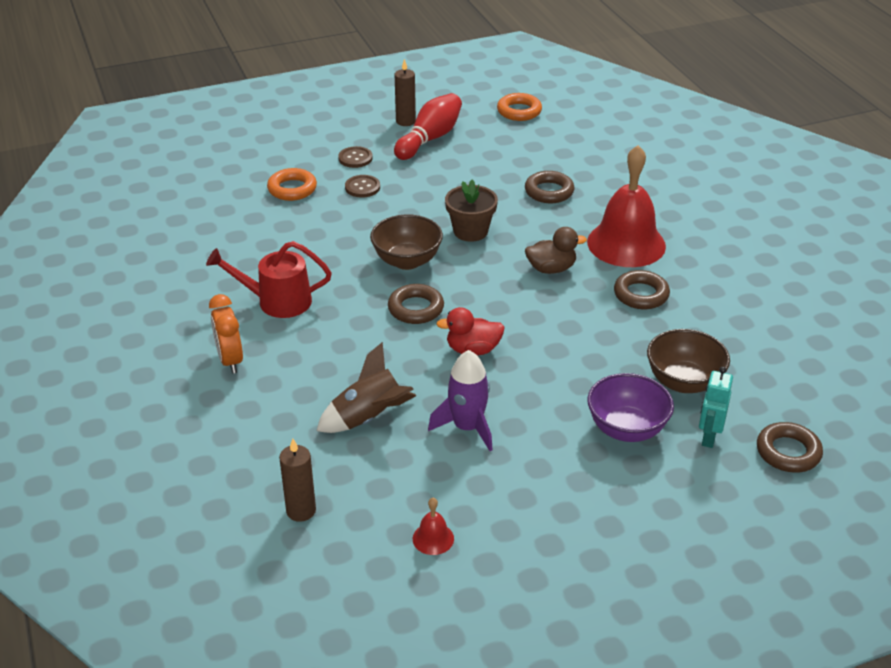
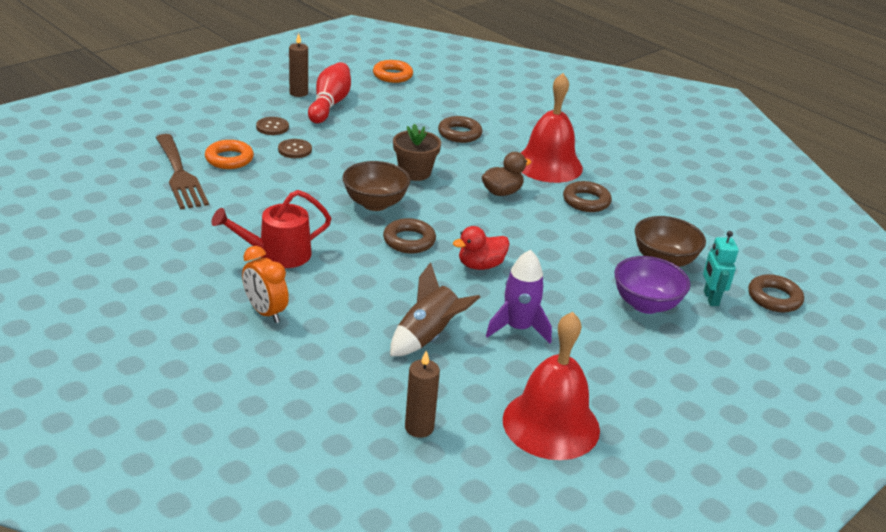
camera: 25 degrees left, 5 degrees down
red bell [413,498,454,555] -> red bell [503,312,600,460], size x2.48
none -> brown fork [156,134,209,210]

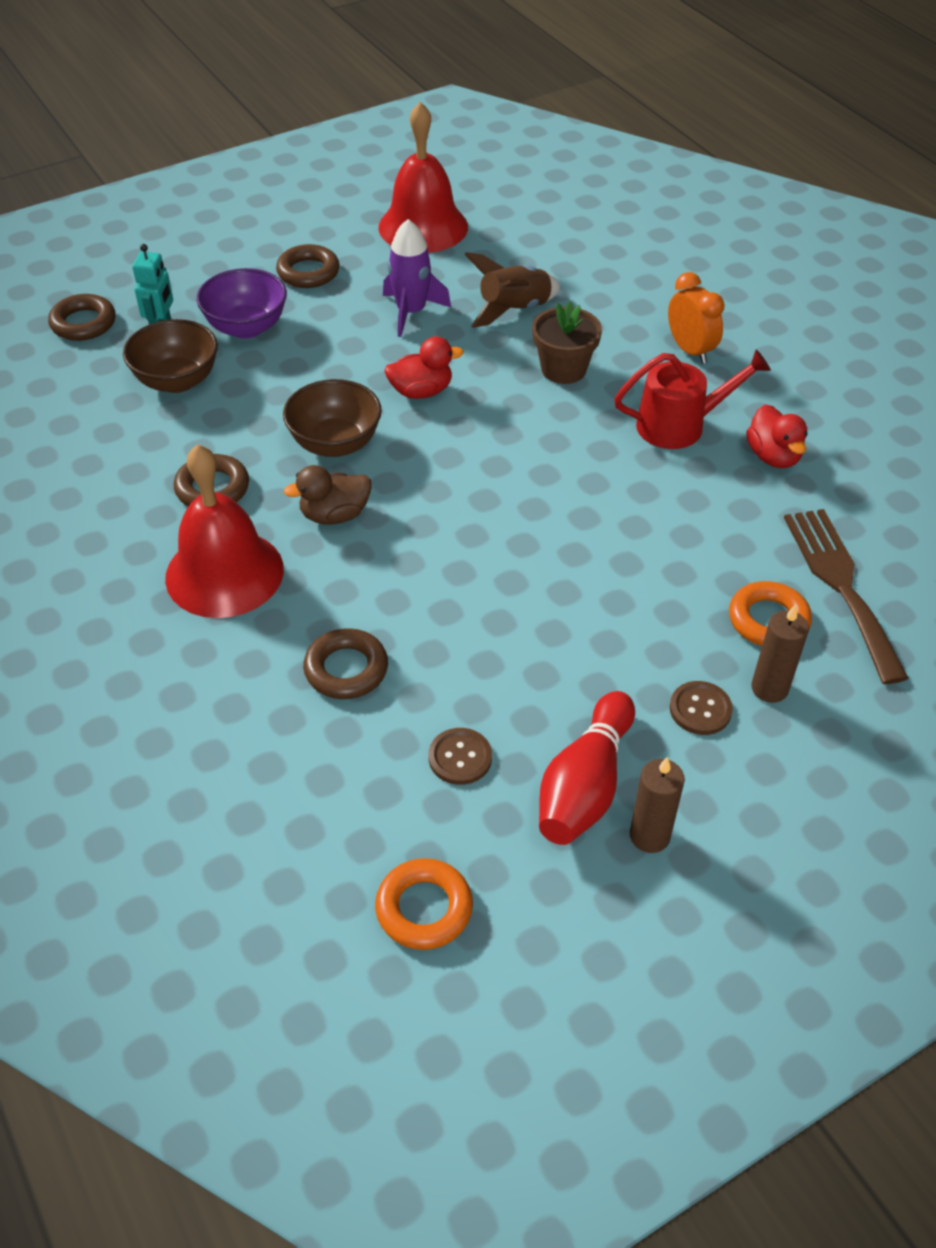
camera: 165 degrees left, 15 degrees up
brown button [278,139,312,158] -> brown button moved to [429,728,492,785]
brown bowl [342,161,411,211] -> brown bowl moved to [283,379,382,457]
brown ring [383,218,436,253] -> brown ring moved to [276,244,340,288]
brown flower pot [393,124,441,181] -> brown flower pot moved to [532,301,602,384]
brown candle [405,351,440,438] -> brown candle moved to [751,604,809,703]
none -> red duck [746,404,808,468]

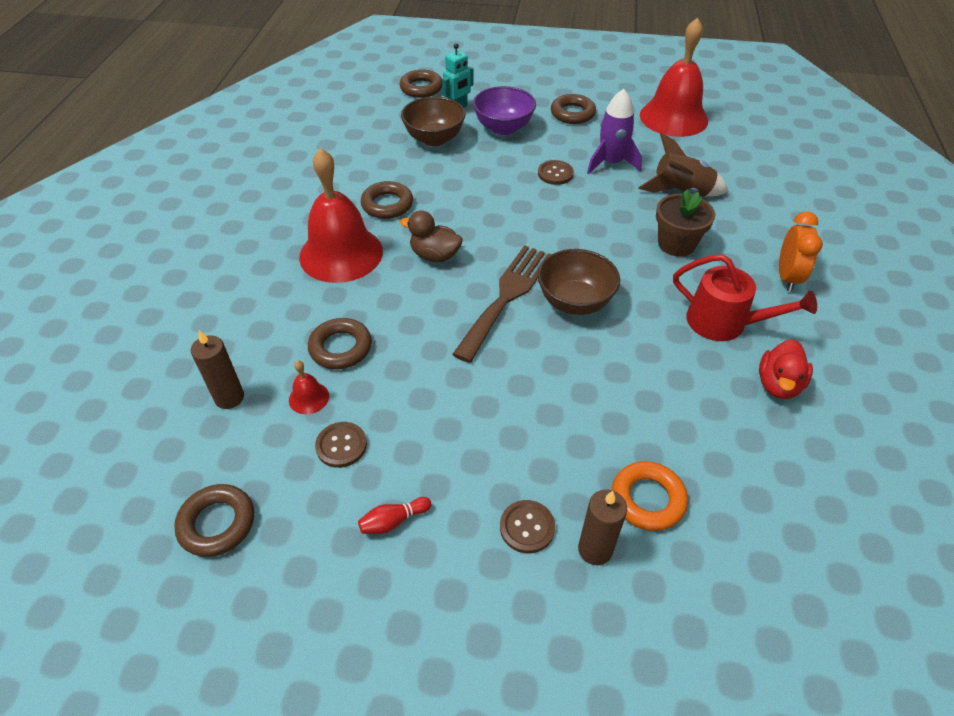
camera: 40 degrees right, 0 degrees up
brown bowl [283,379,382,457] -> brown bowl moved to [537,249,620,315]
orange ring [375,858,473,950] -> brown ring [174,484,254,557]
red duck [384,336,464,399] -> none
red bowling pin [539,691,635,845] -> red bowling pin [358,497,431,534], size x0.45
brown candle [630,757,685,853] -> brown candle moved to [191,330,244,409]
brown fork [784,509,909,684] -> brown fork moved to [452,245,551,363]
none -> red bell [289,361,329,414]
none -> brown button [538,160,574,185]

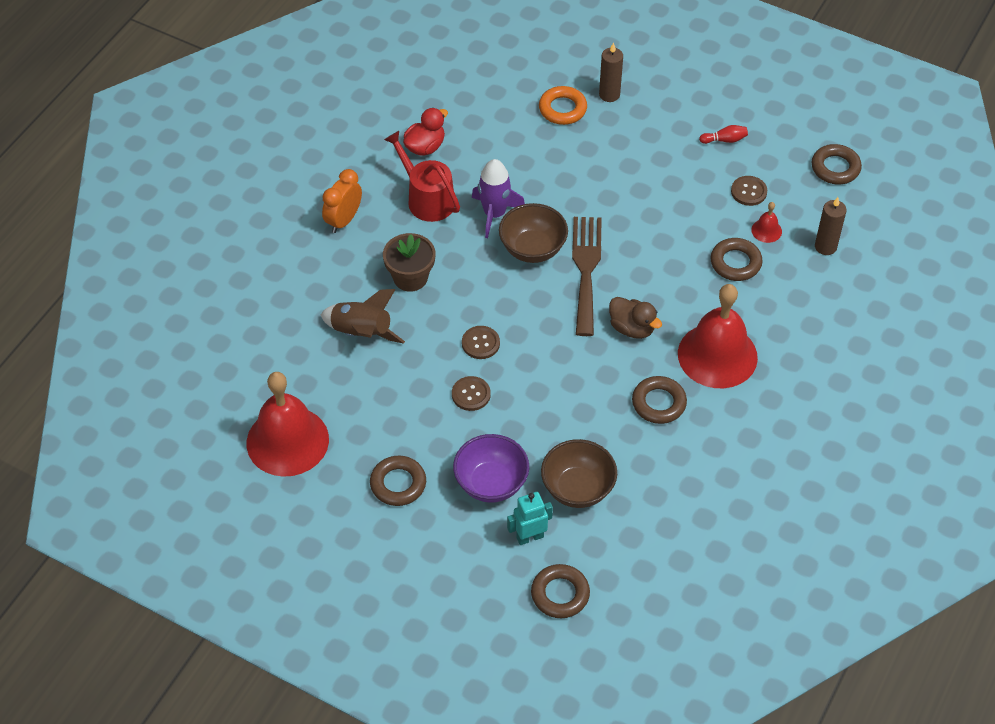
camera: 160 degrees left, 5 degrees up
brown fork [452,245,551,363] -> brown fork turned 135 degrees clockwise [572,217,602,336]
brown button [500,500,555,553] -> brown button moved to [462,326,500,359]
purple rocket [587,89,642,174] -> purple rocket moved to [472,159,525,238]

